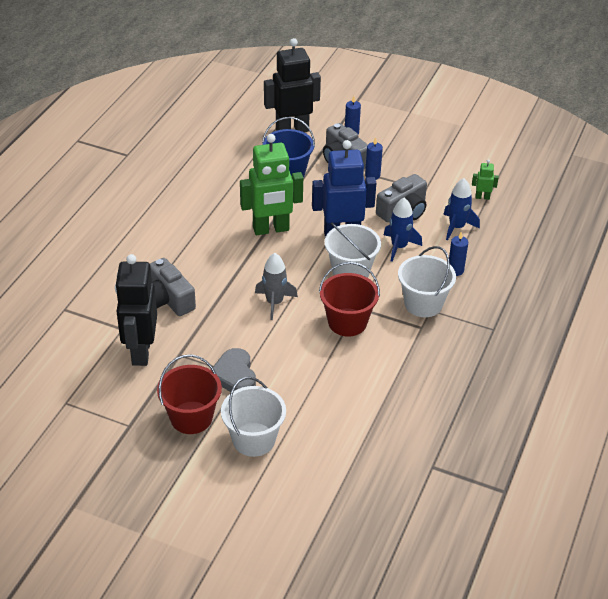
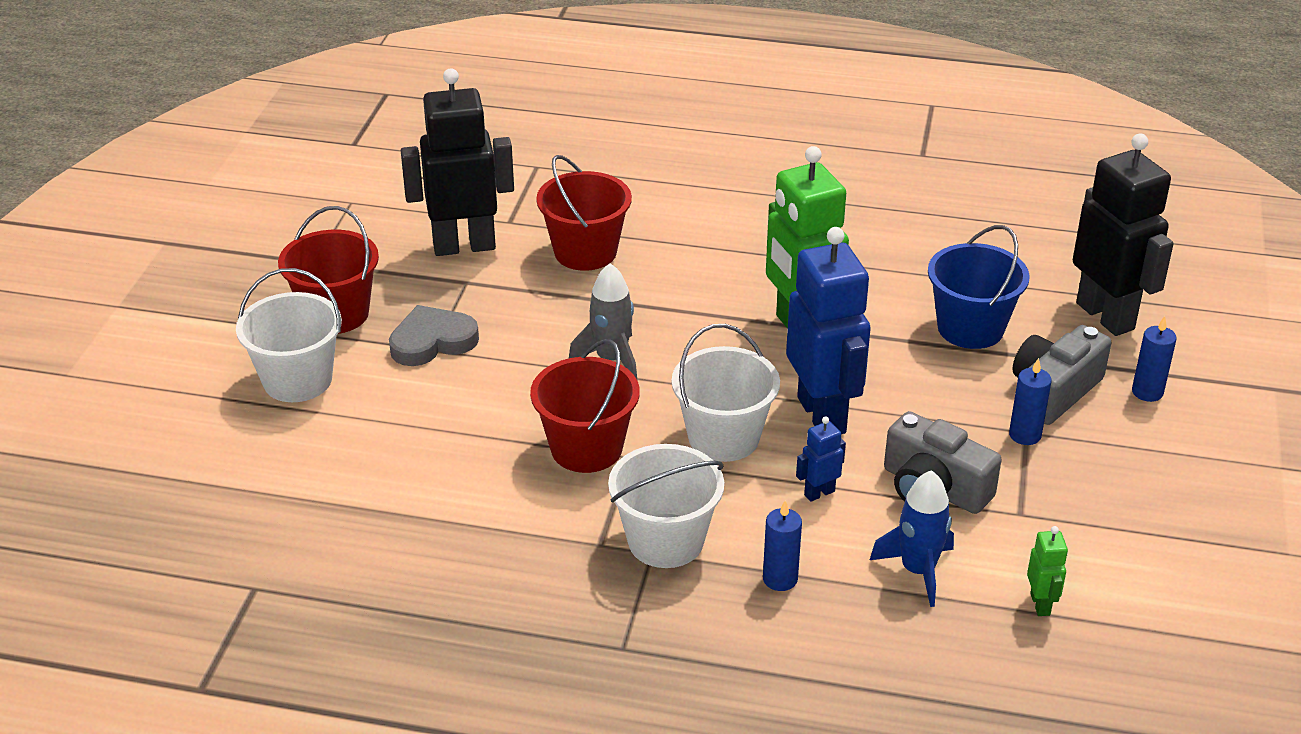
camera: 80 degrees right, 5 degrees down
grey camera [150,258,196,316] -> red bucket [536,155,632,271]
blue rocket [384,198,422,262] -> blue robot [796,416,846,502]

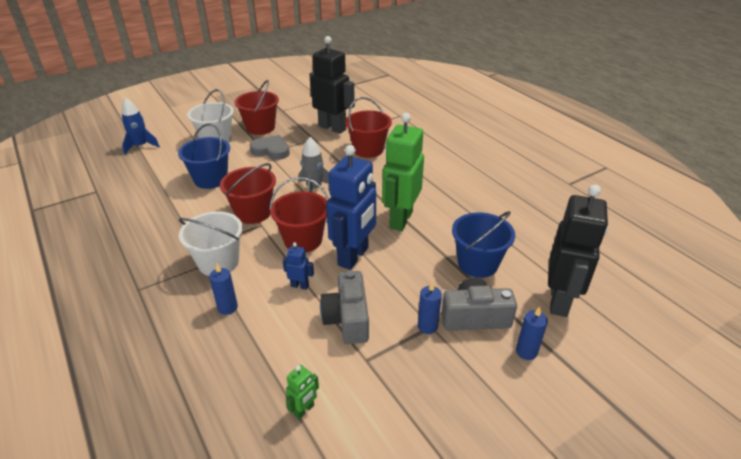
camera: 45 degrees right, 0 degrees up
white bucket [671,324,780,462] -> red bucket [269,177,329,252]
blue rocket [870,470,954,607] -> blue rocket moved to [122,98,160,155]
none -> blue bucket [178,123,230,189]

